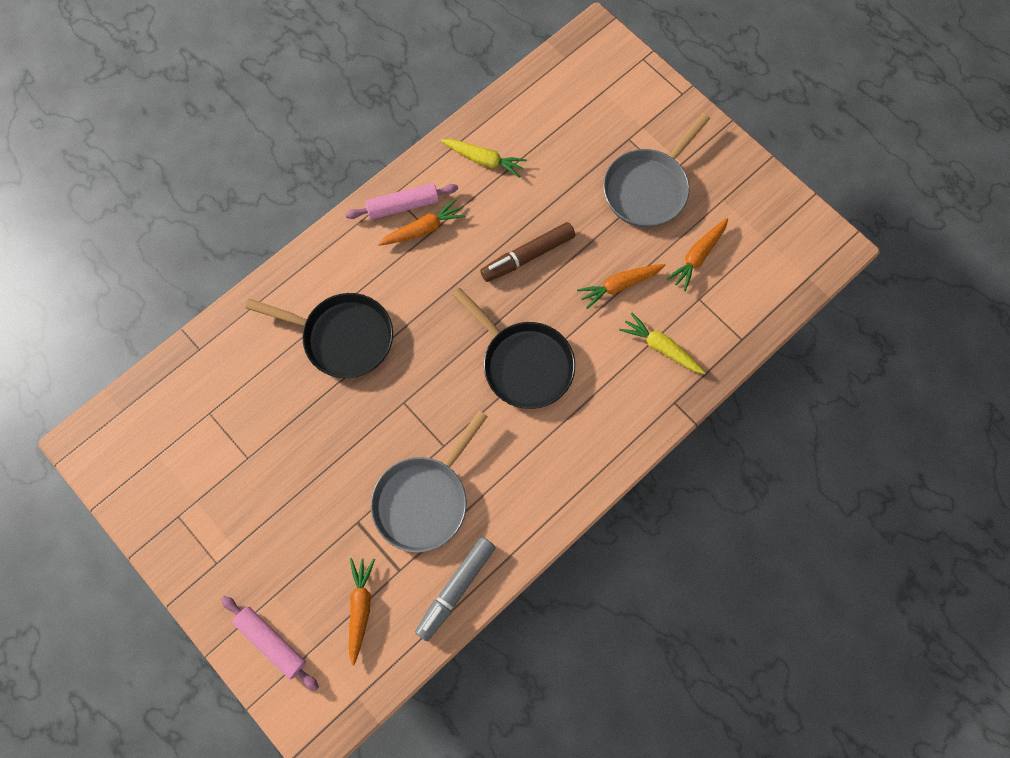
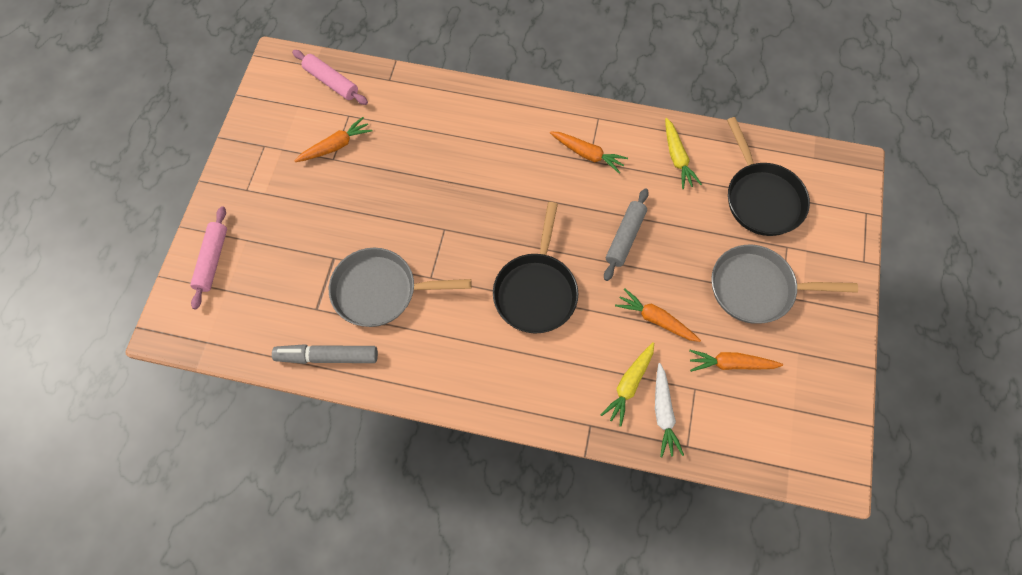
camera: 55 degrees right, 5 degrees down
black pan [246,293,393,378] -> black pan moved to [727,117,810,236]
pink rolling pin [346,183,458,220] -> pink rolling pin moved to [292,50,368,105]
orange carrot [349,558,375,665] -> orange carrot moved to [295,117,373,162]
brown marker [480,222,575,282] -> grey rolling pin [604,188,649,281]
yellow carrot [619,312,706,374] -> yellow carrot turned 150 degrees counterclockwise [601,342,654,427]
none -> white carrot [655,363,684,457]

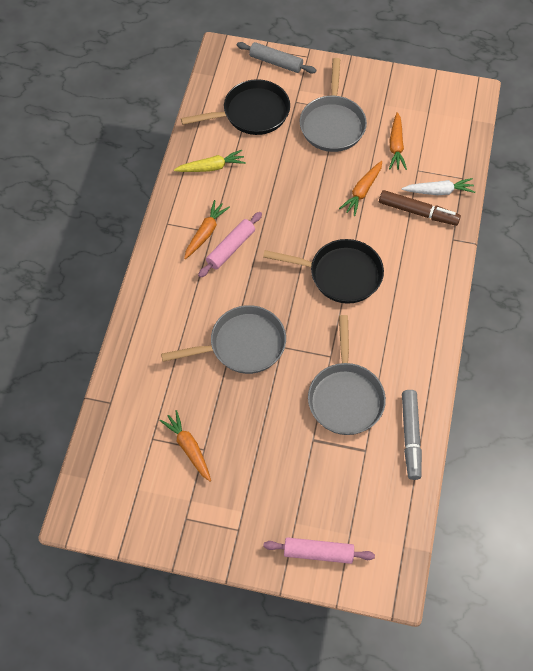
camera: 90 degrees left, 5 degrees down
pink rolling pin [292,50,368,105] -> pink rolling pin moved to [198,212,262,278]
yellow carrot [601,342,654,427] -> brown marker [379,190,461,226]
grey rolling pin [604,188,649,281] -> grey rolling pin moved to [237,42,316,74]
none -> grey pan [161,305,286,374]

